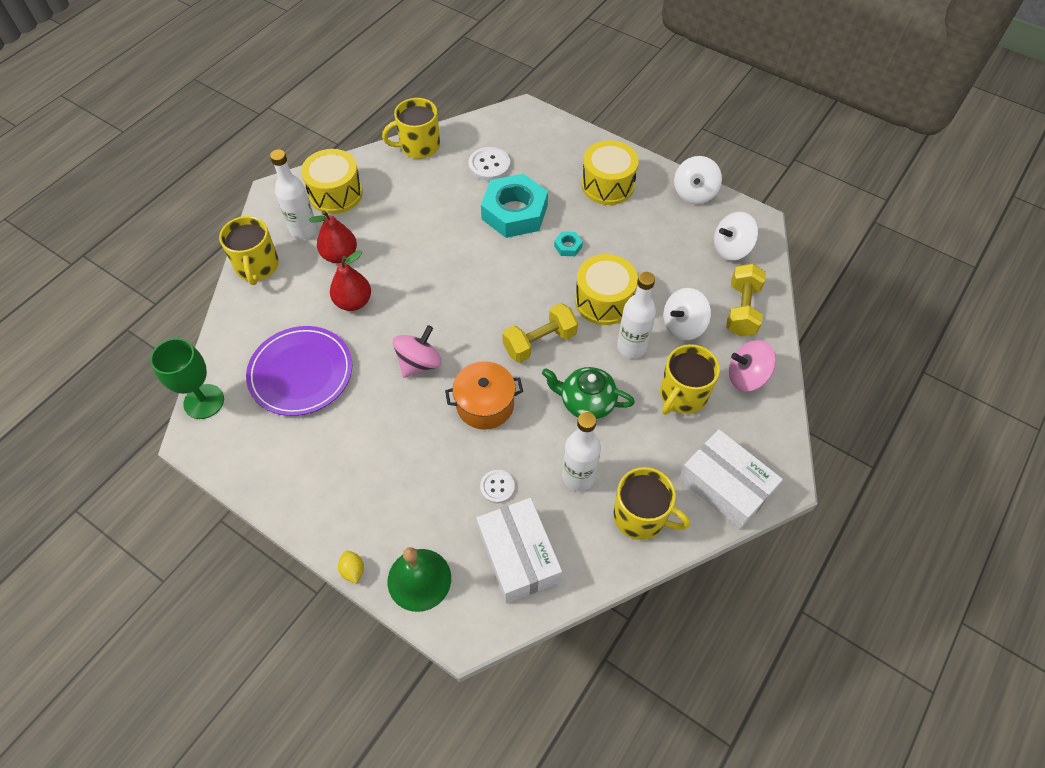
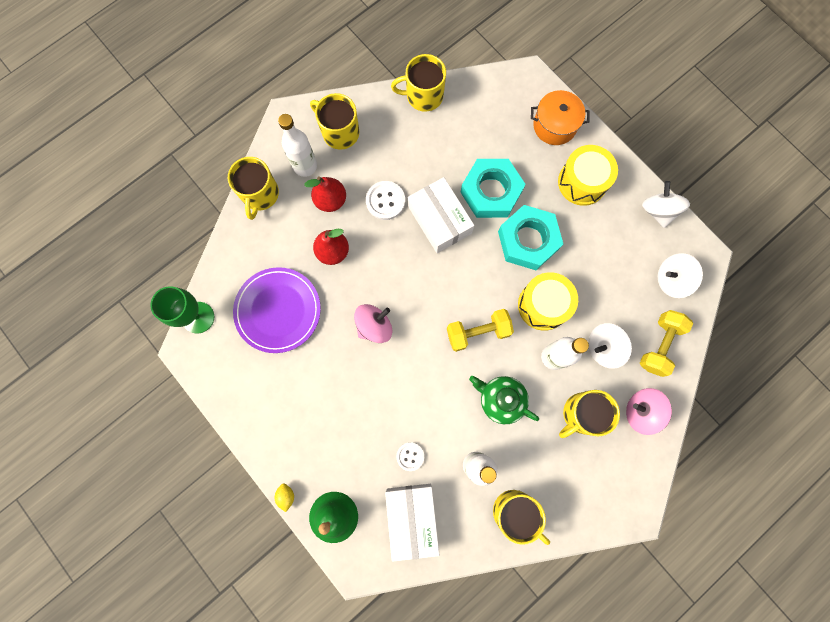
camera: 15 degrees right, 20 degrees up
yellow drum [301,149,363,214] -> yellow mug [310,93,360,150]
orange pot [445,361,523,430] -> orange pot moved to [531,90,590,145]
white button [469,147,510,181] -> white button moved to [366,181,405,220]
turquoise nut [554,231,583,256] -> turquoise nut [498,205,563,270], size x2.50
white spinning top [674,156,722,204] -> white spinning top turned 135 degrees clockwise [642,181,690,228]
white box [679,429,783,530] -> white box moved to [408,177,474,253]

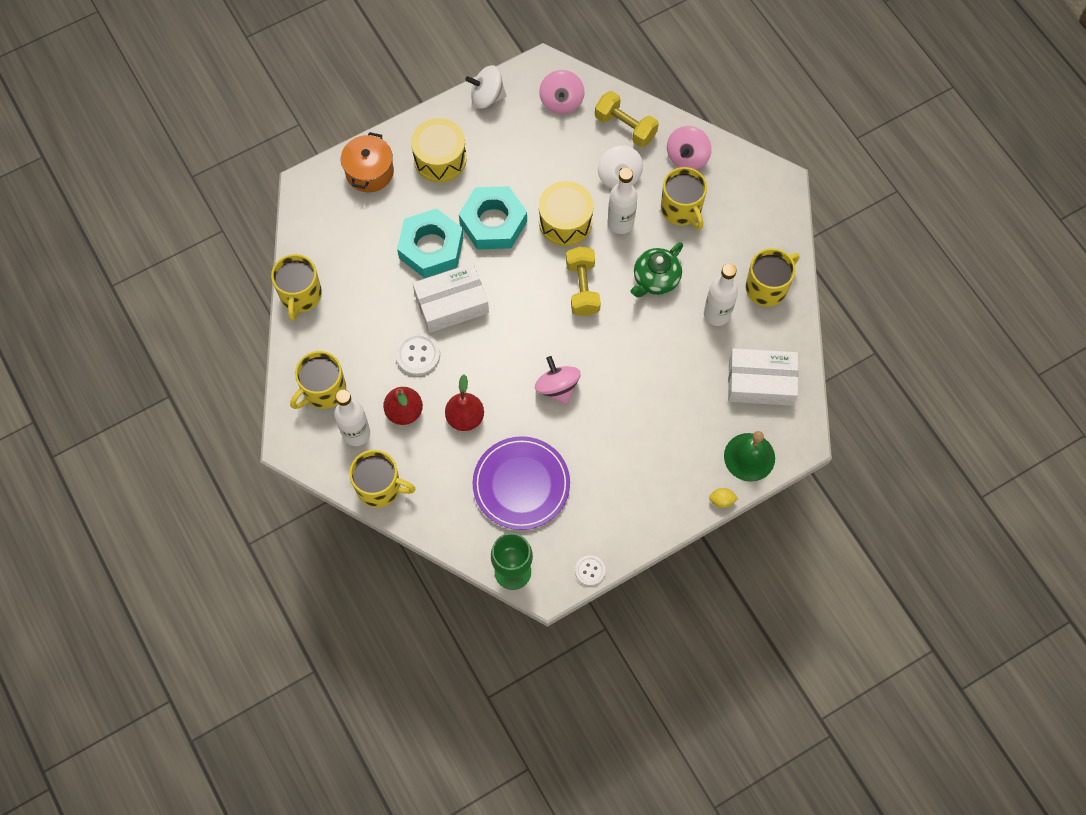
camera: 80 degrees left, 10 degrees down
white button [396,442,424,471] -> white button moved to [575,555,606,586]
white spinning top [657,253,703,298] -> pink spinning top [539,70,585,114]

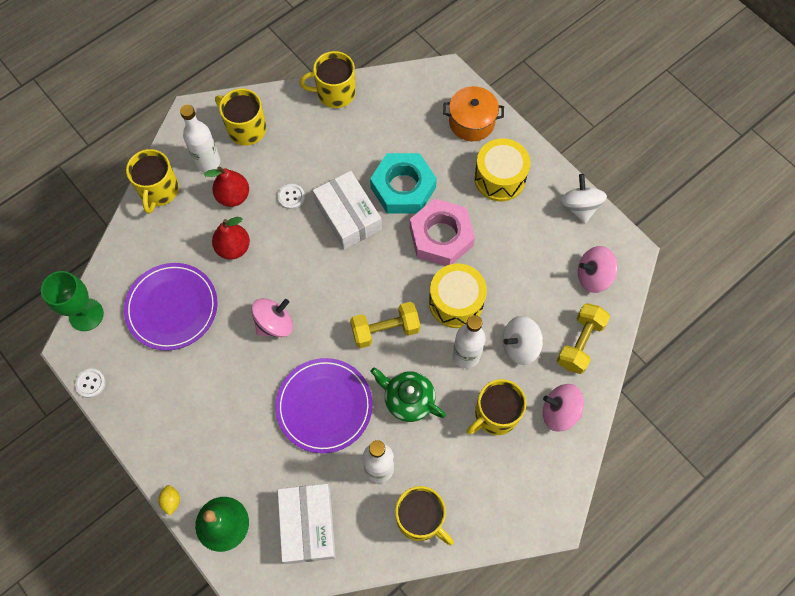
camera: 80 degrees right, 0 degrees up
white button [395,333,440,376] -> white button [278,184,305,209], size x0.65
turquoise nut [459,186,527,250] -> pink nut [410,198,475,266]
none -> purple plate [275,358,373,453]

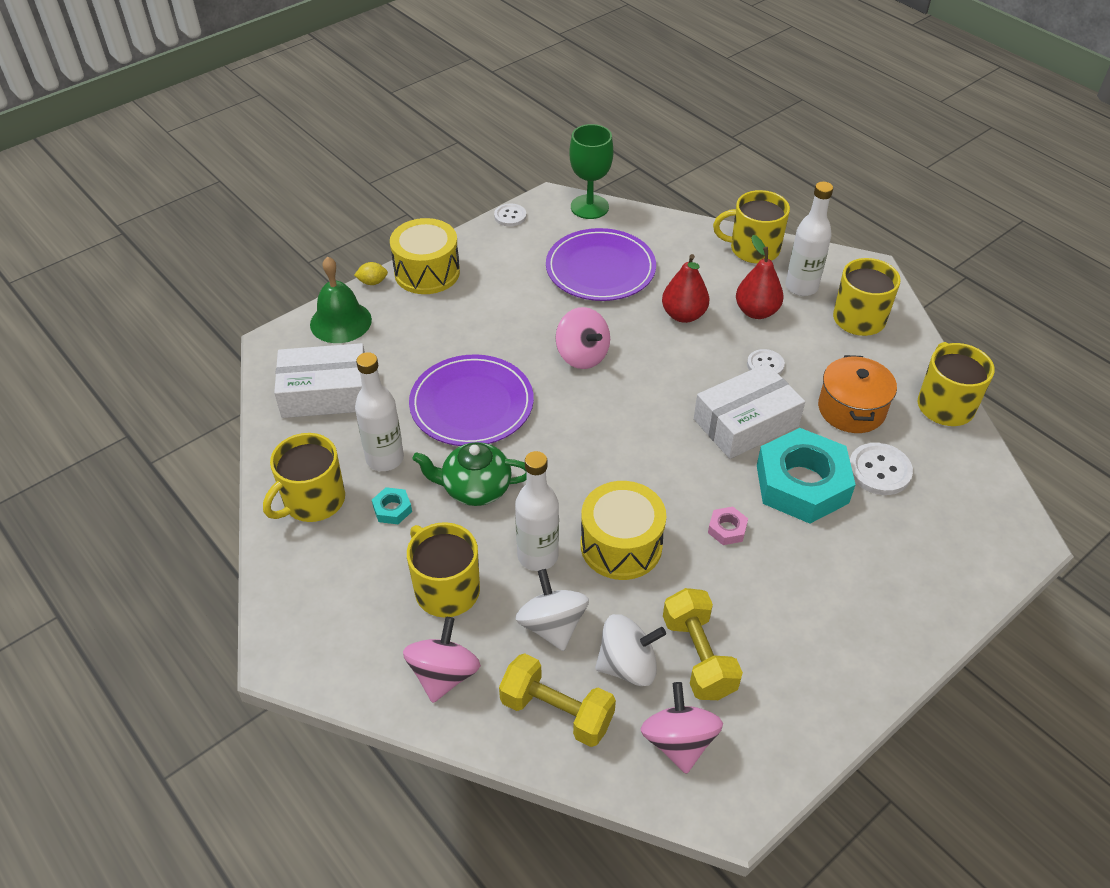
camera: 90 degrees right, 20 degrees down
yellow dumbbell [350,302,420,348] -> yellow dumbbell moved to [663,588,743,700]
green teapot [370,368,446,422] -> green teapot turned 120 degrees counterclockwise [413,442,527,506]
pink nut [410,198,475,266] -> pink nut [708,507,748,545], size x0.40
orange pot [443,86,504,141] -> orange pot moved to [818,355,897,433]
yellow drum [474,138,531,202] -> yellow drum moved to [390,218,460,294]
white spinning top [560,174,607,224] -> white spinning top moved to [595,614,666,686]
none -> turquoise nut [372,487,412,524]
none -> white button [850,443,913,495]

